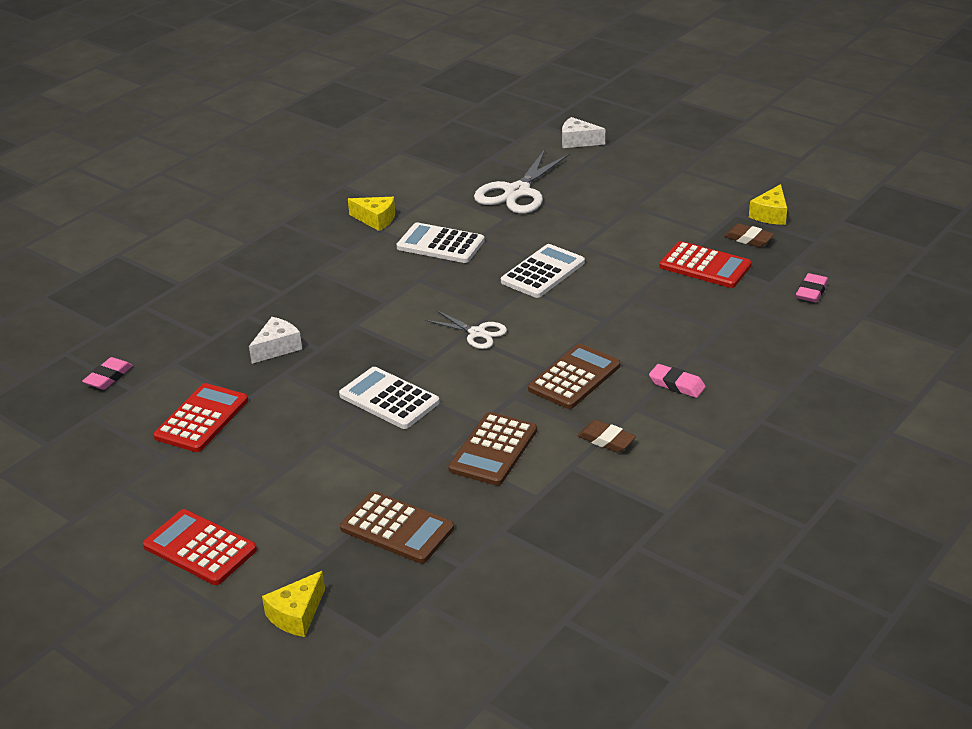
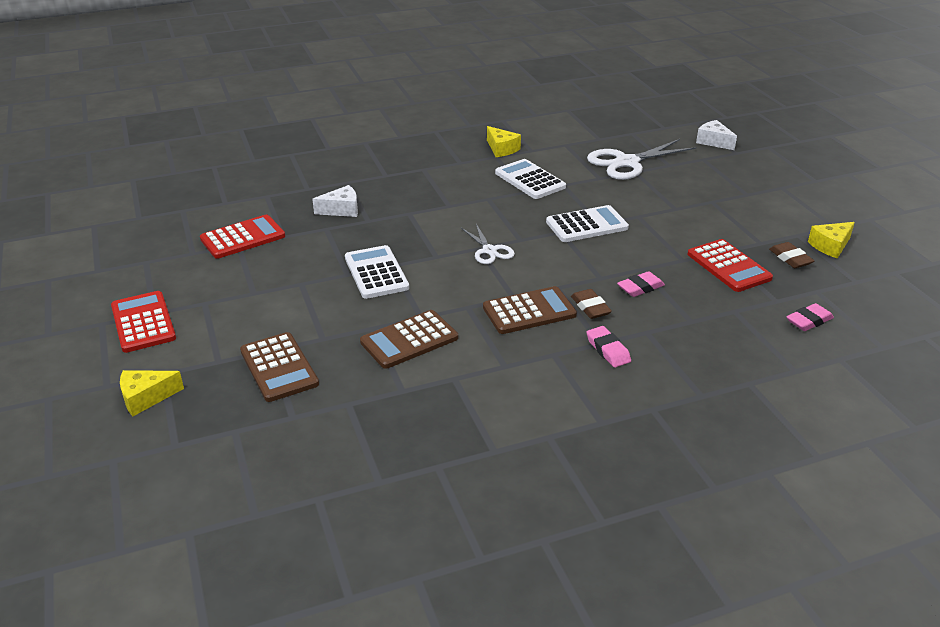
camera: 30 degrees right, 0 degrees up
pink eraser [82,357,133,390] -> pink eraser moved to [617,271,665,297]
brown eraser [577,420,636,453] -> brown eraser moved to [571,289,612,319]

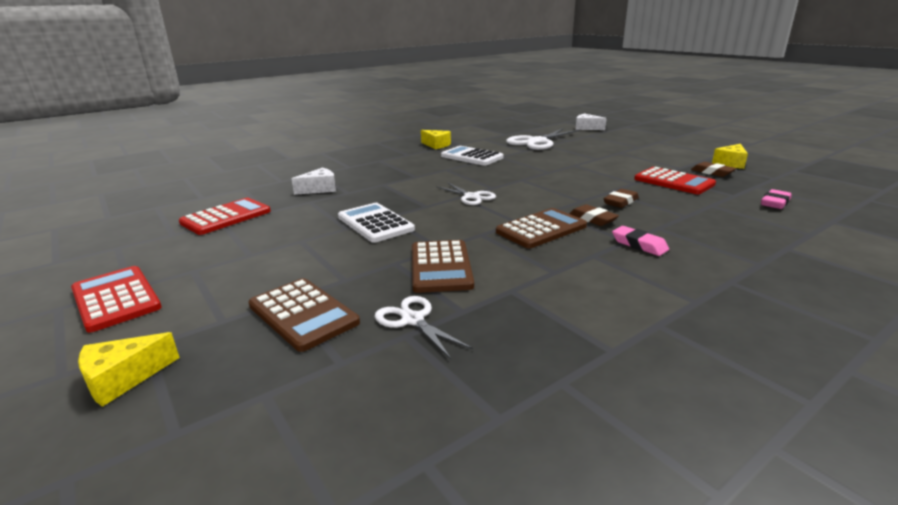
camera: 15 degrees left, 10 degrees down
brown calculator [360,310,458,369] -> brown calculator turned 45 degrees counterclockwise [412,240,474,293]
white calculator [546,205,629,242] -> none
pink eraser [617,271,665,297] -> brown eraser [603,189,639,208]
none -> white scissors [374,296,473,359]

